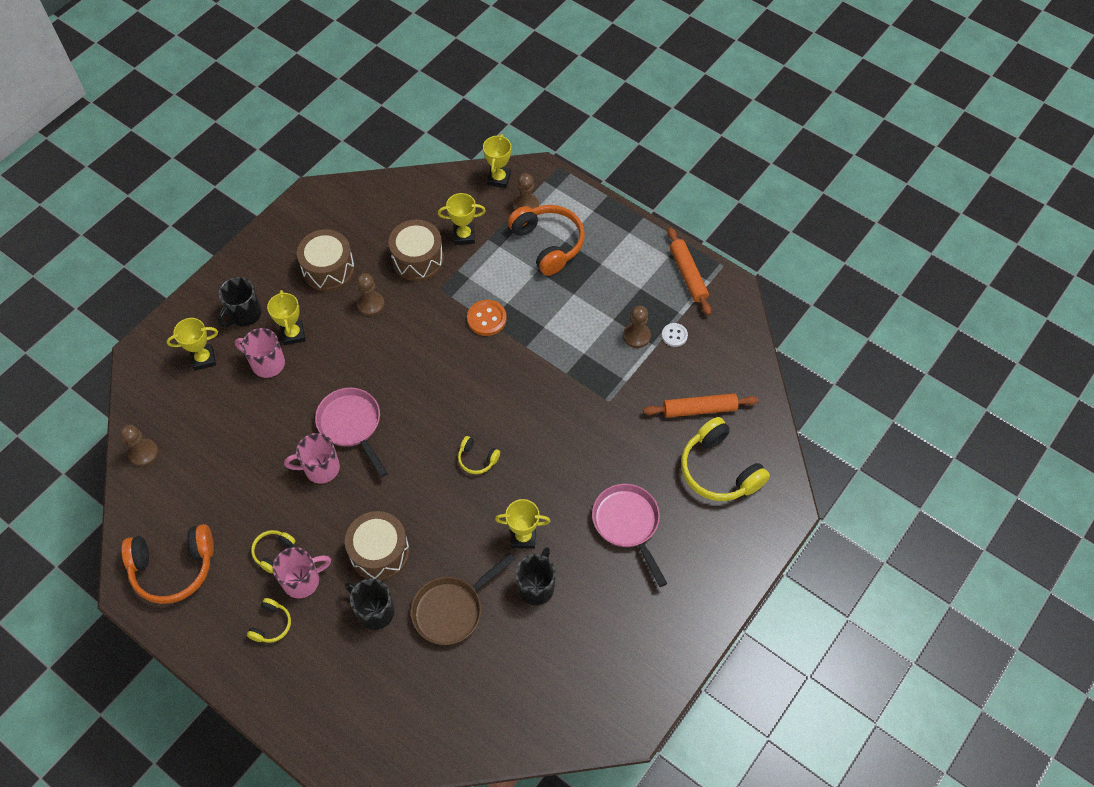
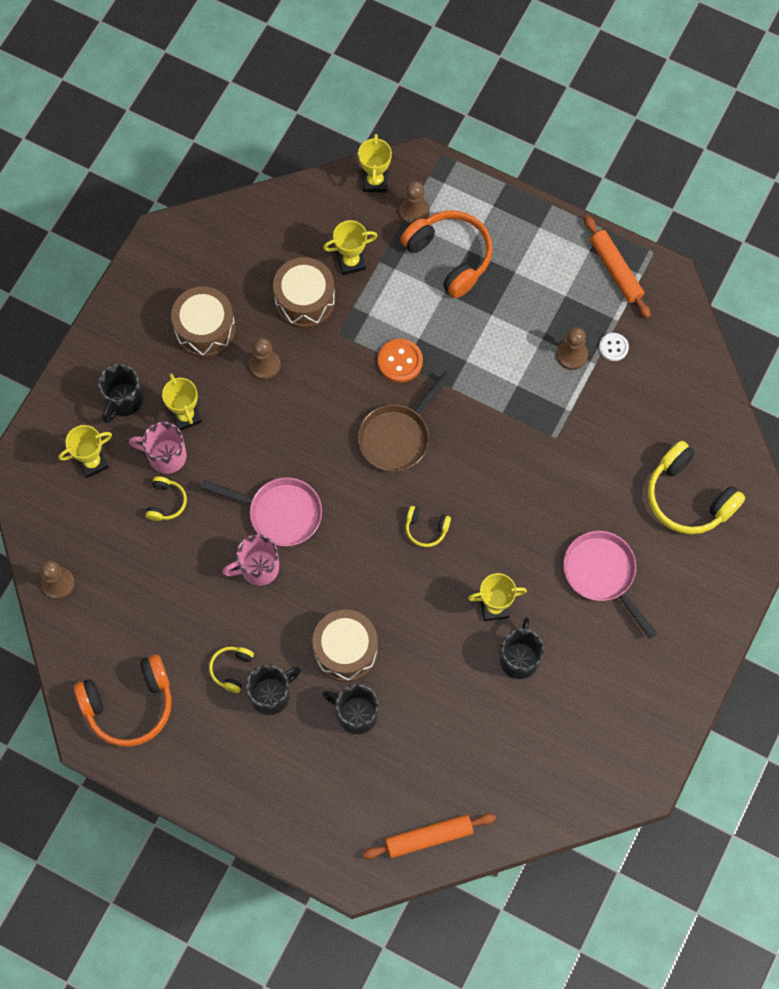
camera: 10 degrees left, 10 degrees up
yellow headphones [247,598,291,643] -> yellow headphones moved to [145,476,187,521]
pink mug [273,547,331,598] -> black mug [246,665,301,715]
pink pan [315,388,388,478] -> pink pan turned 150 degrees clockwise [201,477,322,546]
brown pan [411,553,515,645] -> brown pan moved to [358,371,452,472]
orange rolling pin [643,393,758,418] -> orange rolling pin moved to [362,813,496,859]

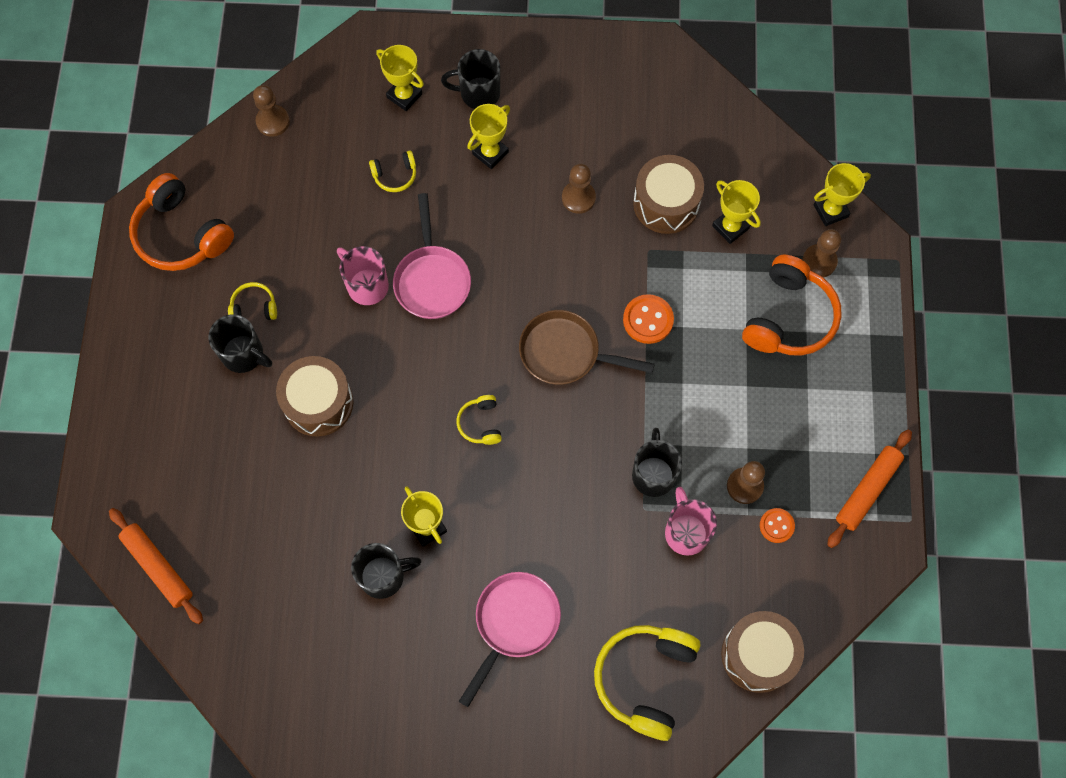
camera: 65 degrees right, 0 degrees up
pink mug [129,422,187,474] -> pink mug moved to [665,487,717,556]
brown drum [171,286,236,358] -> brown drum moved to [721,611,804,693]
black mug [322,684,378,734] -> black mug moved to [632,428,682,497]
white button [599,333,629,361] -> orange button [760,508,795,543]

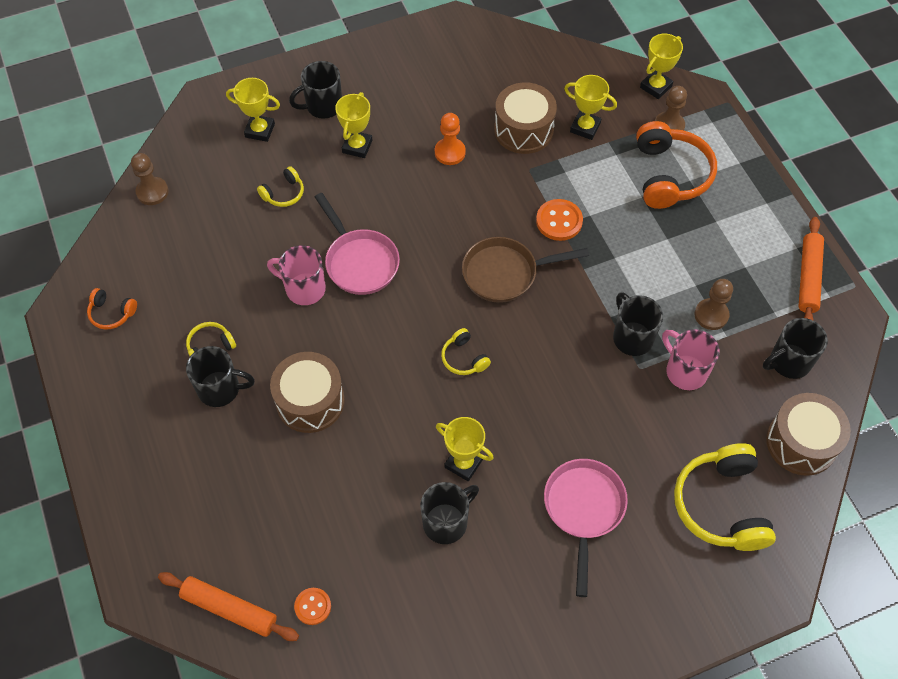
camera: 25 degrees left, 10 degrees down
orange headphones [129,173,234,271] -> orange headphones [87,288,137,330], size x0.49
brown pawn [562,164,596,214] -> orange pawn [435,113,466,165]
orange button [760,508,795,543] -> orange button moved to [294,588,331,625]
none -> black mug [763,318,828,379]

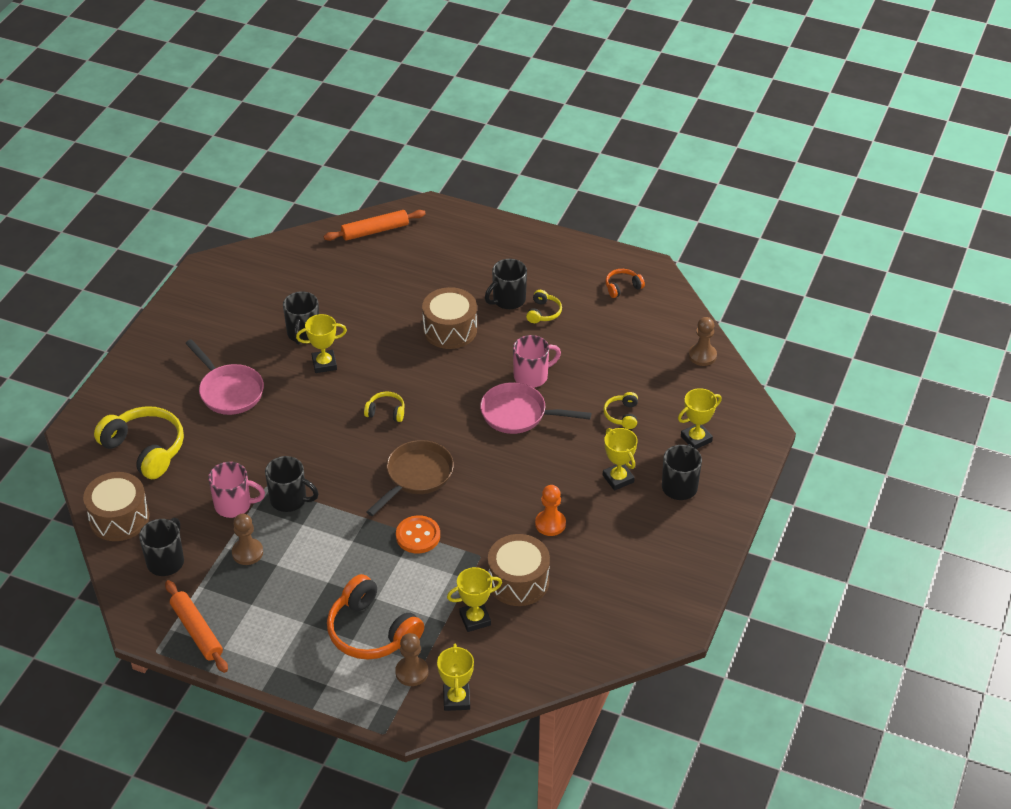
camera: 135 degrees right, 15 degrees down
orange button [294,588,331,625] -> none

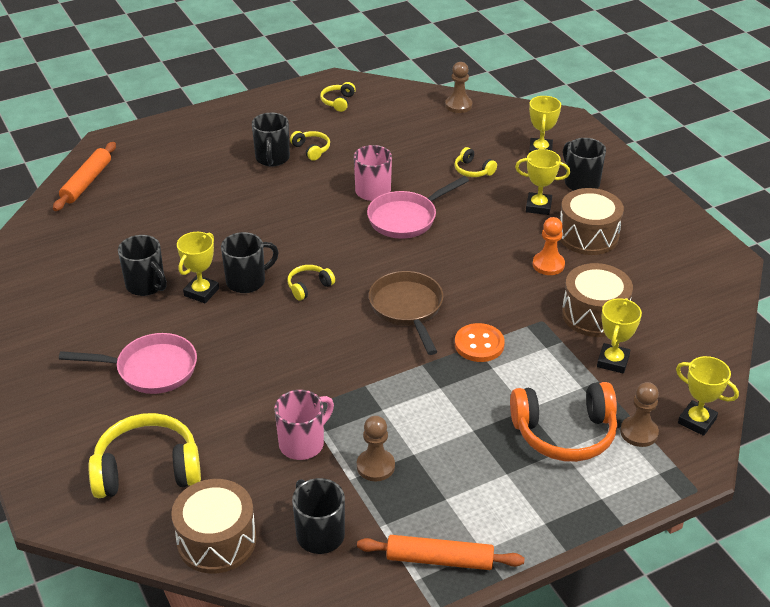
camera: 50 degrees left, 5 degrees down
black mug [265,456,319,512] -> black mug moved to [221,232,279,293]
brown drum [422,287,477,349] -> brown drum moved to [560,188,624,255]
orange headphones [606,269,645,298] -> yellow headphones [320,82,356,112]

